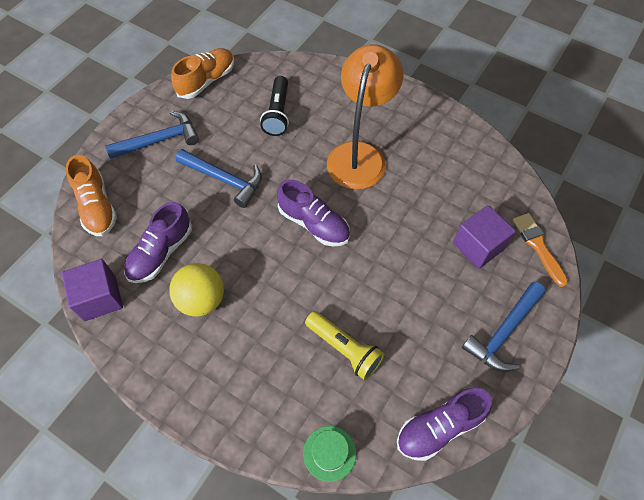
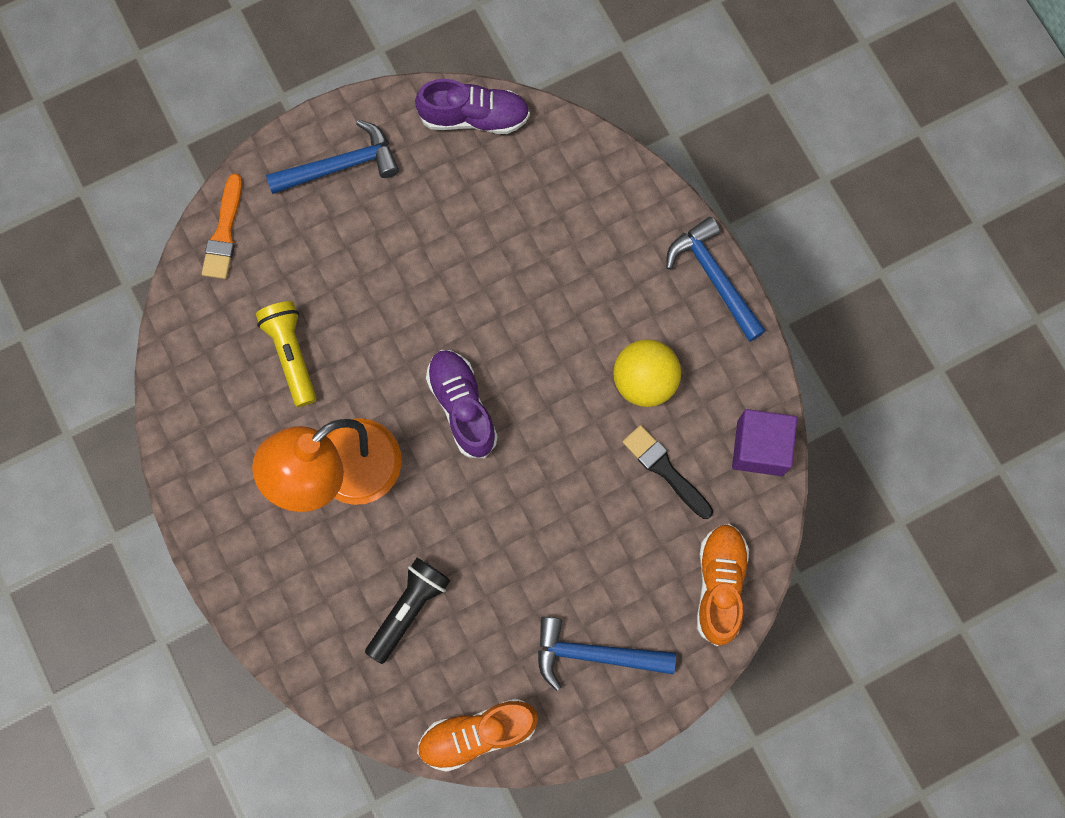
camera: 150 degrees left, 15 degrees up
purple shoe [124,202,192,283] -> black brush [623,425,713,519]
blue hammer [176,149,262,208] -> blue hammer moved to [666,217,766,342]
green hat [303,426,356,482] -> none
yellow flashlight [305,311,385,380] -> yellow flashlight moved to [256,301,316,407]
purple cube [453,205,516,269] -> none

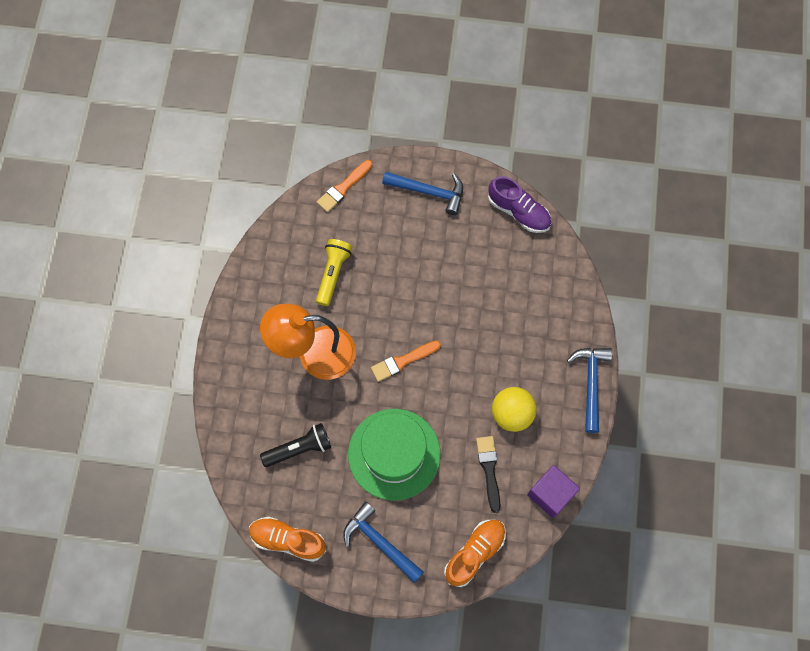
camera: 35 degrees right, 5 degrees down
purple shoe [426,350,498,458] -> orange brush [371,341,441,382]
none -> green hat [348,409,441,500]

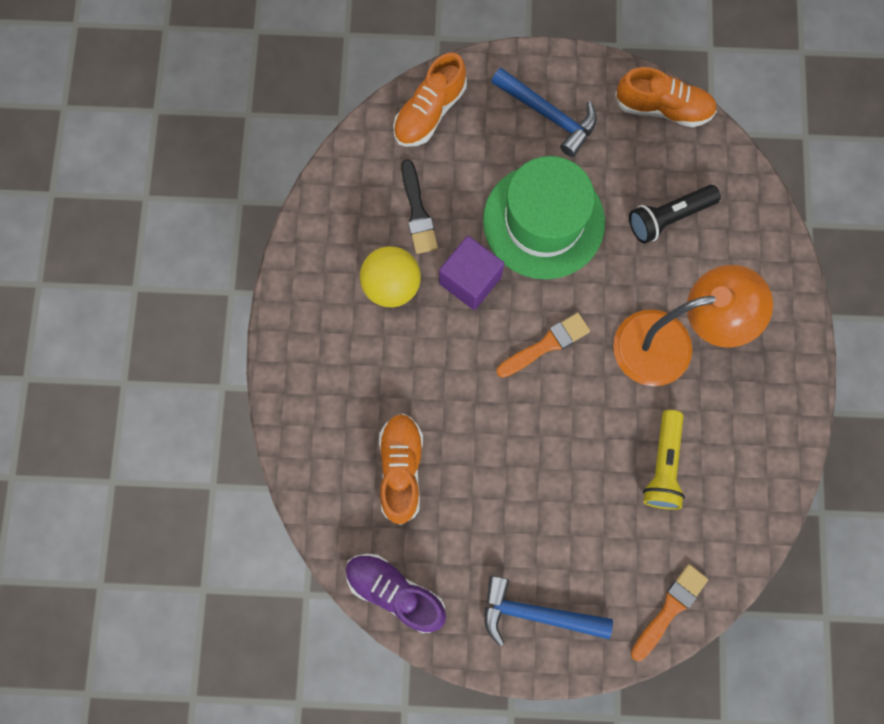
camera: 175 degrees right, 5 degrees up
purple cube [527,465,580,518] -> purple cube moved to [439,236,504,310]
blue hammer [567,348,612,433] -> none
none -> orange shoe [379,414,423,525]

